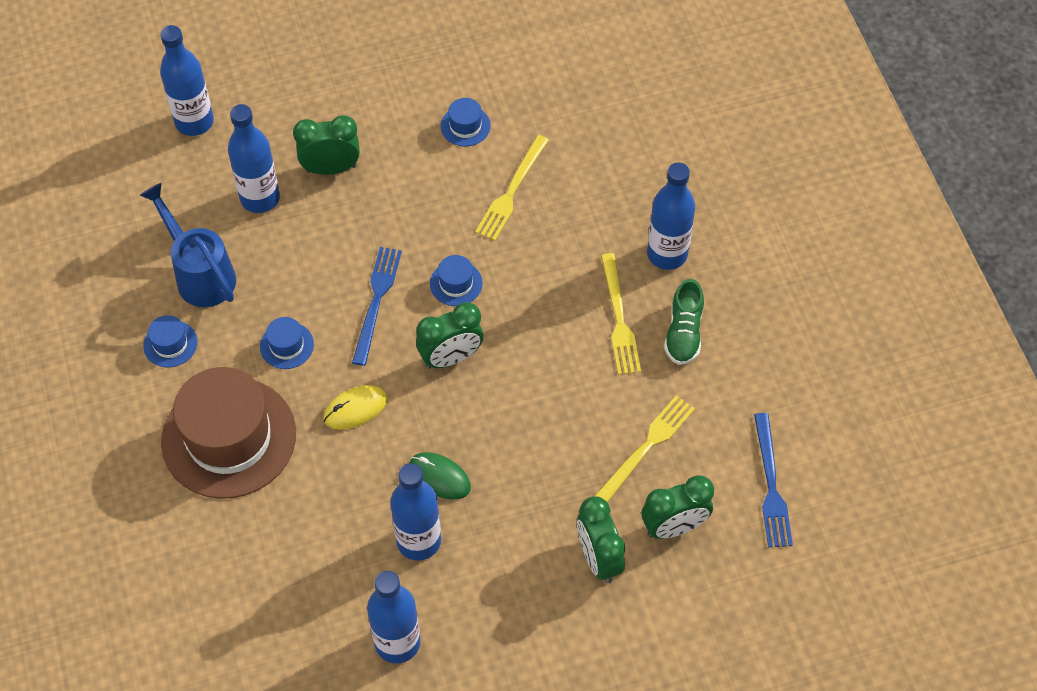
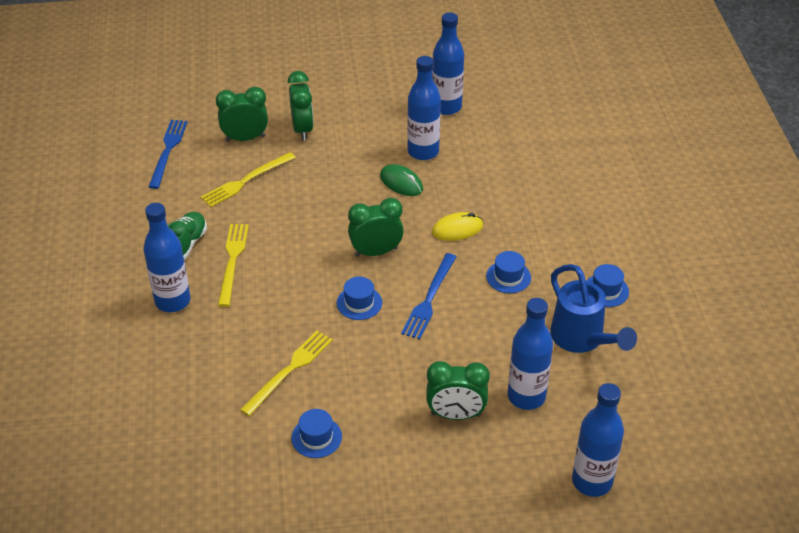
camera: 170 degrees left, 15 degrees down
brown hat [161,367,296,499] -> none

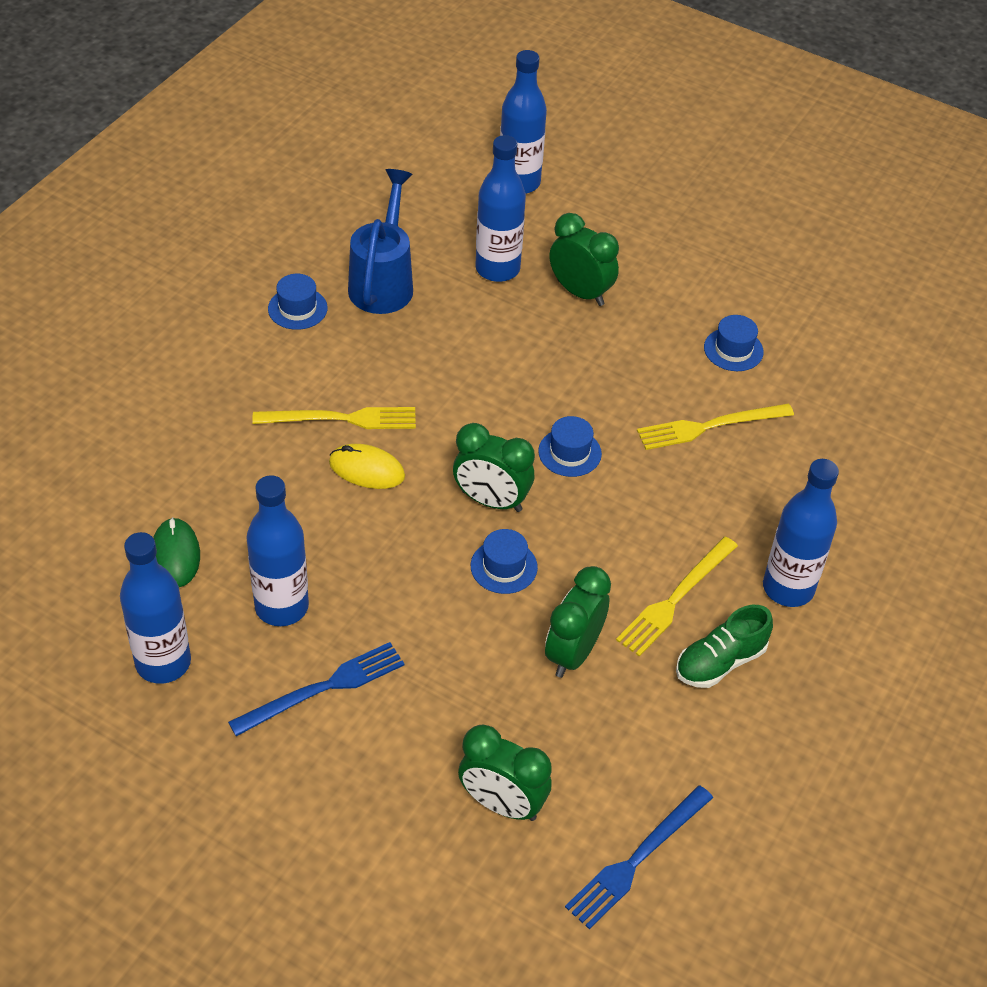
camera: 145 degrees left, 5 degrees up
yellow fork [201,152,296,207] -> yellow fork moved to [252,407,416,429]
green clock [288,71,314,141] -> green clock moved to [545,566,611,678]
green mouse [380,164,423,196] -> green mouse moved to [153,517,200,587]
blue fork [401,253,456,339] -> blue fork moved to [228,642,405,736]
blue hat [486,251,531,293] -> blue hat moved to [471,529,538,594]

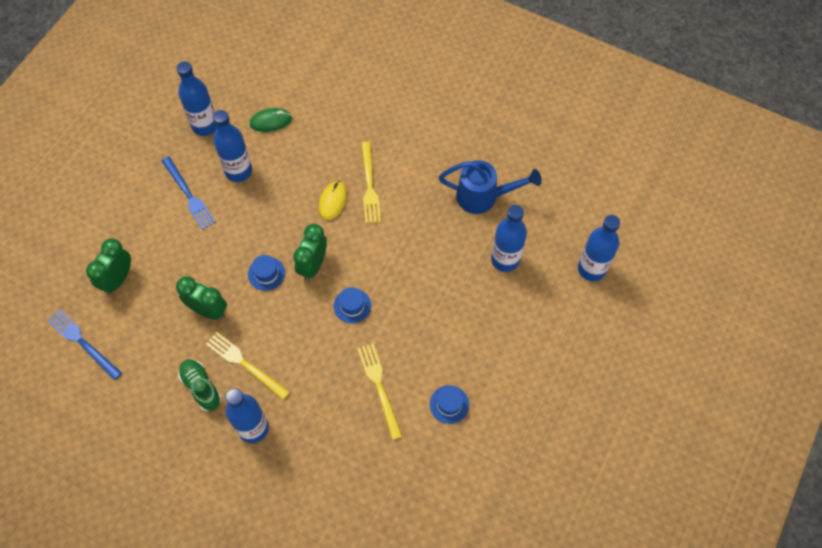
camera: 90 degrees right, 15 degrees up
blue hat [268,274,328,330] -> none
green clock [549,213,619,306] -> none

